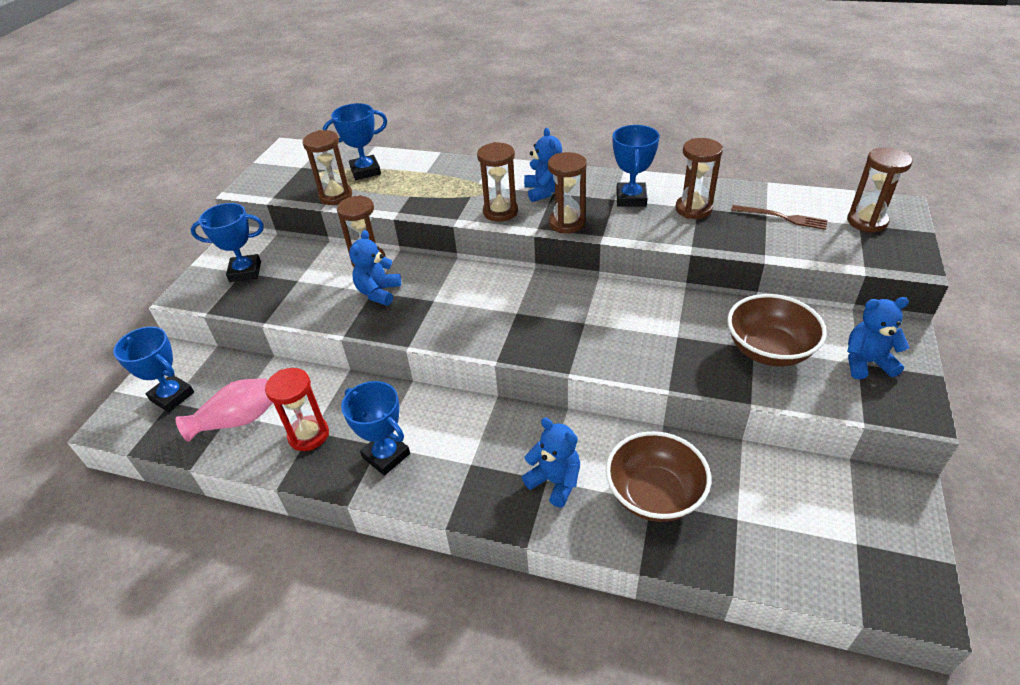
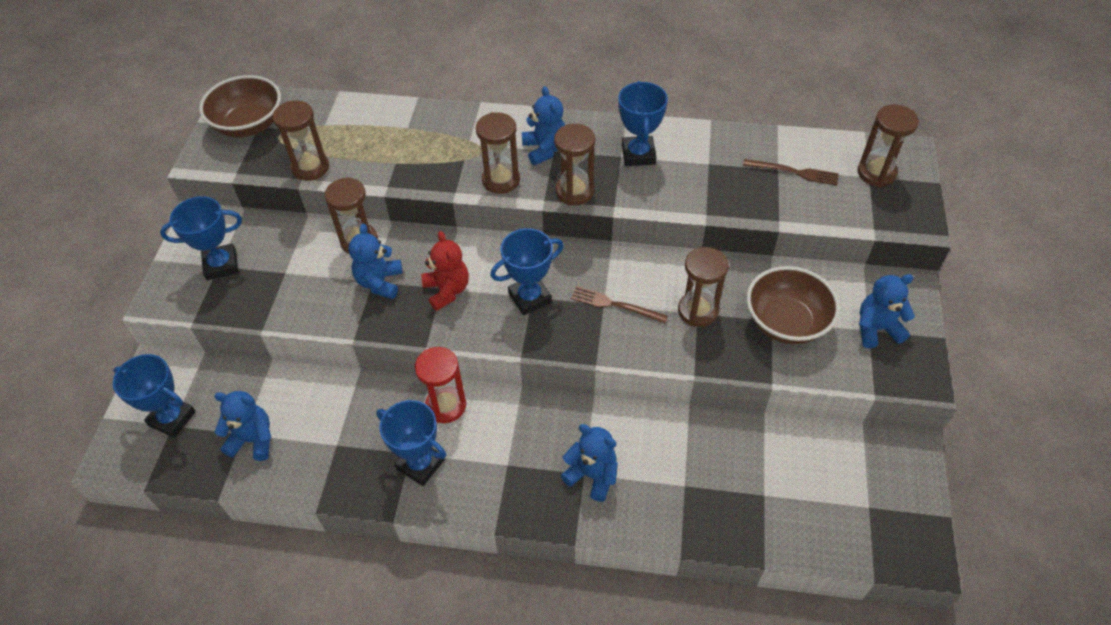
camera: 10 degrees left, 10 degrees up
pink vase [176,378,273,442] -> blue teddy bear [214,391,271,461]
red hourglass [265,368,329,451] -> red hourglass moved to [415,347,466,423]
blue trophy [323,103,387,180] -> blue trophy moved to [490,228,564,315]
brown bowl [606,431,711,522] -> brown bowl moved to [199,75,281,138]
brown hourglass [675,138,723,219] -> brown hourglass moved to [678,247,729,327]
none -> red teddy bear [421,231,469,311]
none -> brown fork [571,286,668,323]

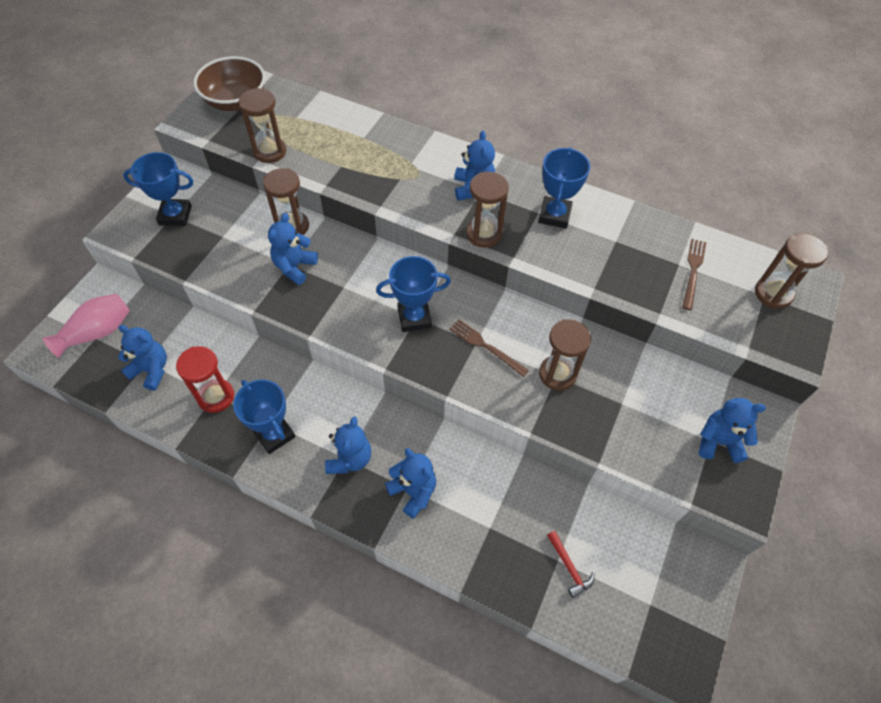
camera: 15 degrees right, 5 degrees up
blue trophy [113,354,196,438] -> pink vase [43,294,129,357]
red hourglass [415,347,466,423] -> red hourglass moved to [176,346,234,413]
red teddy bear [421,231,469,311] -> none
brown hourglass [476,112,520,194] -> none
brown fork [743,159,839,186] -> brown fork turned 105 degrees counterclockwise [682,239,706,310]
brown bowl [747,266,840,344] -> none
none -> blue teddy bear [325,417,371,474]
none -> red hammer [547,531,595,598]

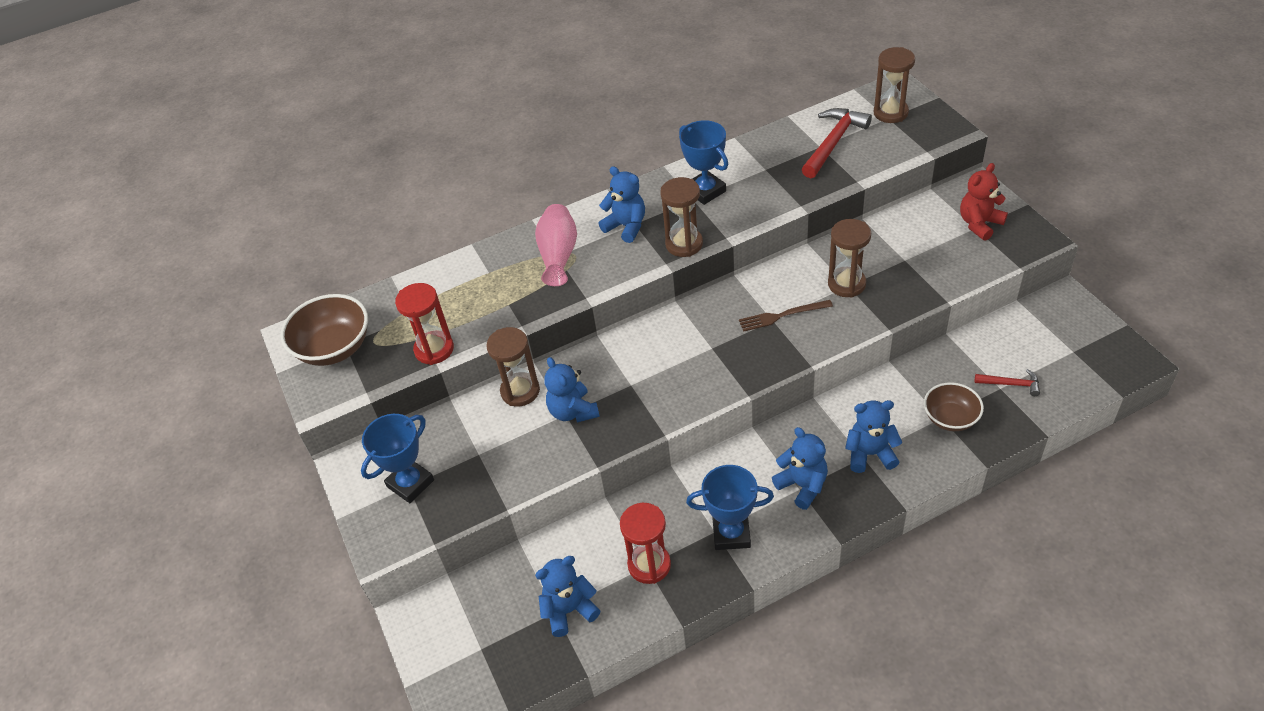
camera: 45 degrees left, 10 degrees down
pink vase [43,294,129,357] -> pink vase moved to [535,204,577,286]
brown hourglass [239,88,286,163] -> red hourglass [395,283,454,365]
blue trophy [376,256,451,332] -> none
brown fork [682,239,706,310] -> red hammer [802,108,872,178]
blue teddy bear [699,398,766,463] -> red teddy bear [960,163,1008,241]
none -> brown bowl [924,382,984,431]

